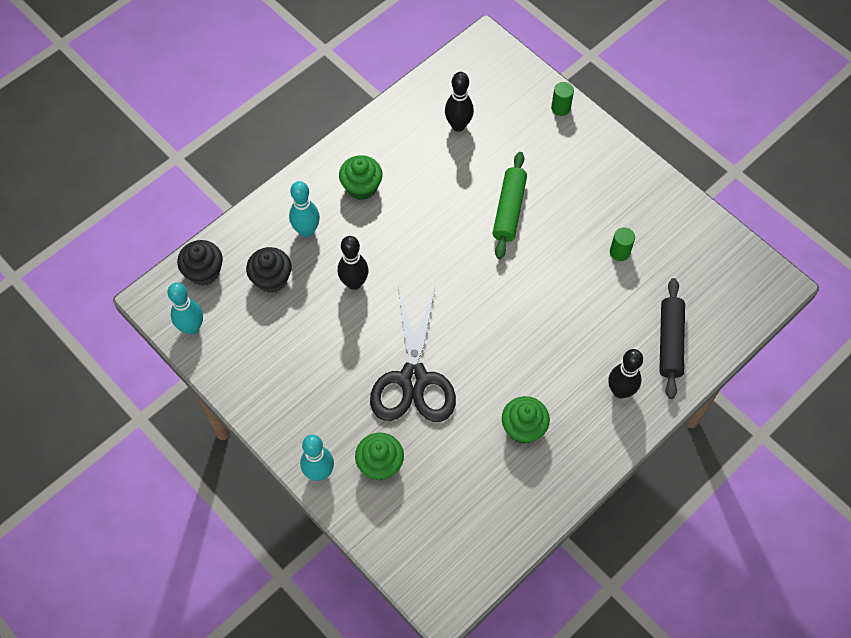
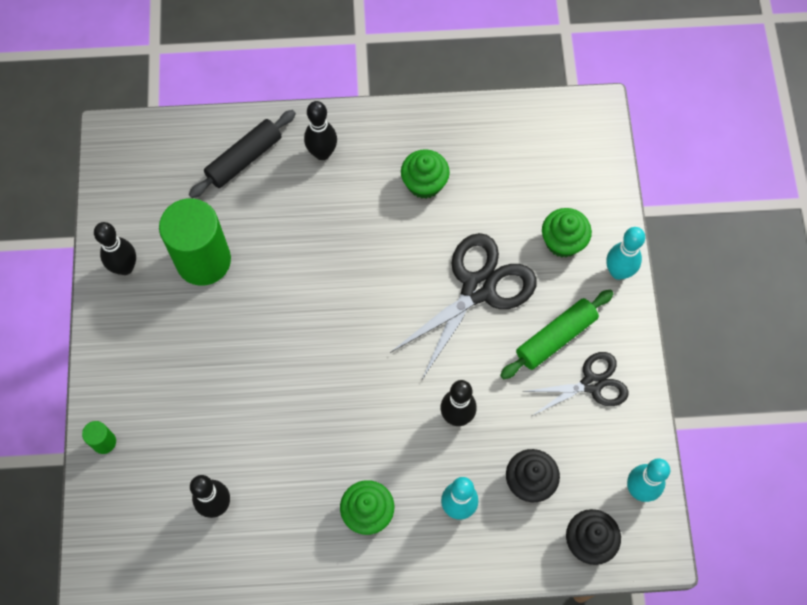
camera: 140 degrees left, 5 degrees up
green rolling pin [493,152,527,259] -> green rolling pin moved to [500,289,614,379]
green cylinder [610,227,635,261] -> green cylinder [159,198,231,286], size x2.41
none -> black bowling pin [94,222,136,275]
none -> black scissors [522,352,629,416]

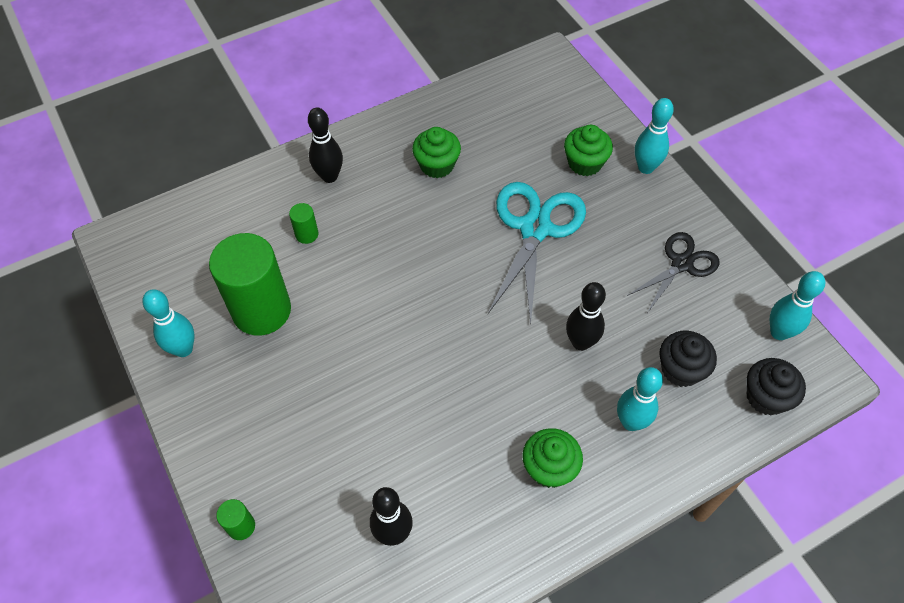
camera: 25 degrees left, 10 degrees down
black bowling pin [94,222,136,275] -> turquoise bowling pin [142,289,194,357]
black rolling pin [189,110,296,198] -> none
black scissors [390,233,537,379] -> turquoise scissors [488,182,586,325]
green rolling pin [500,289,614,379] -> none
none -> green cylinder [289,203,319,244]

